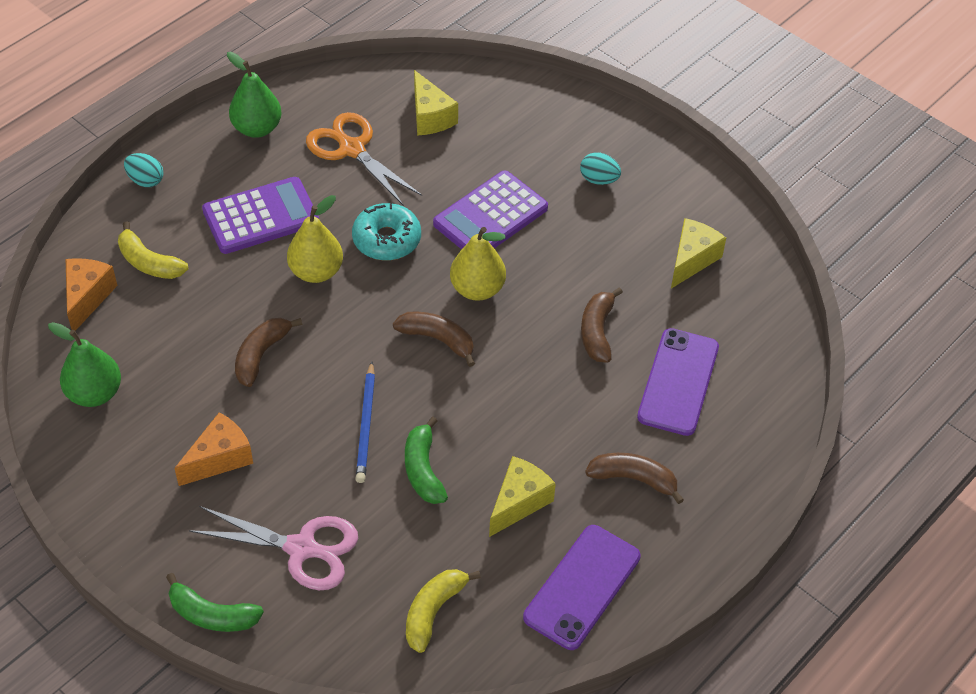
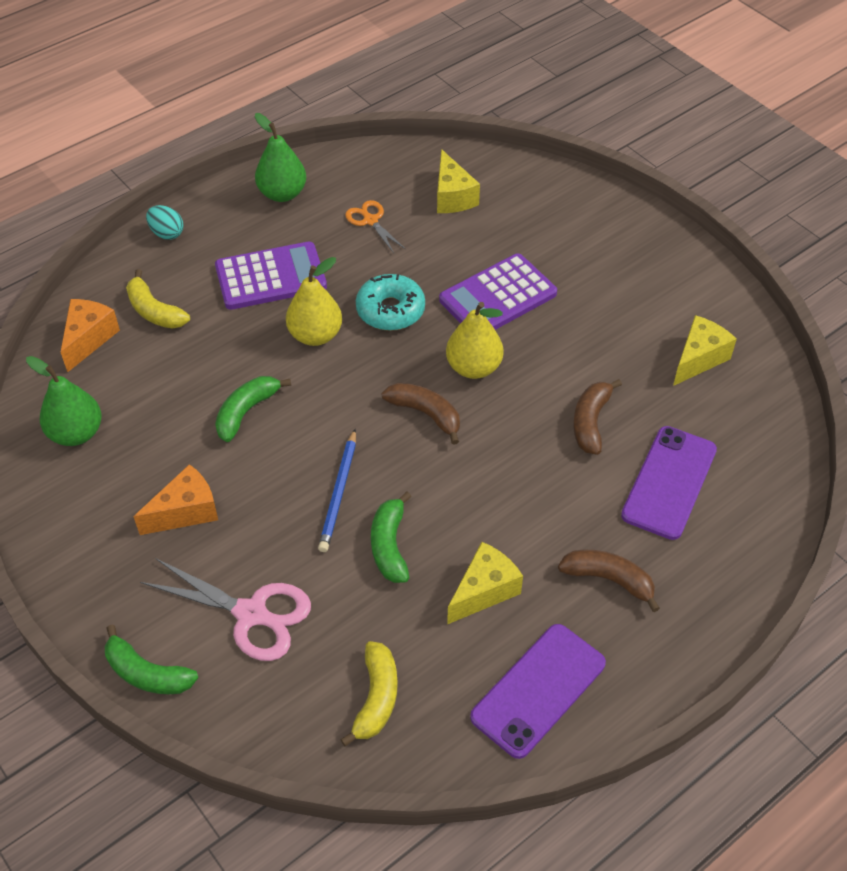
camera: 10 degrees right, 0 degrees up
brown banana [235,318,302,387] -> green banana [215,376,291,442]
orange scissors [306,112,422,206] -> orange scissors [345,200,405,253], size x0.58
yellow banana [406,569,481,653] -> yellow banana turned 150 degrees clockwise [340,641,398,746]
turquoise egg [580,153,621,185] -> none

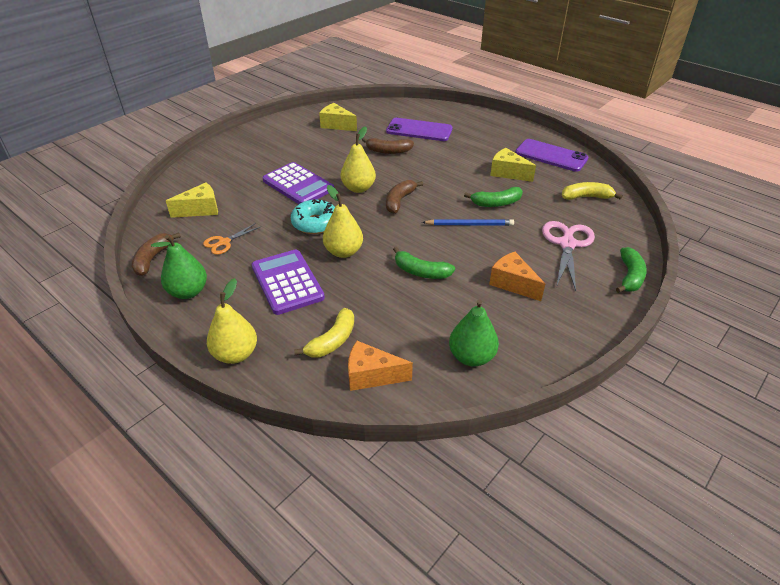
camera: 100 degrees left, 10 degrees down
turquoise egg [146,205,183,240] -> yellow pear [207,278,257,364]
brown banana [558,550,660,612] -> brown banana moved to [132,232,181,276]

